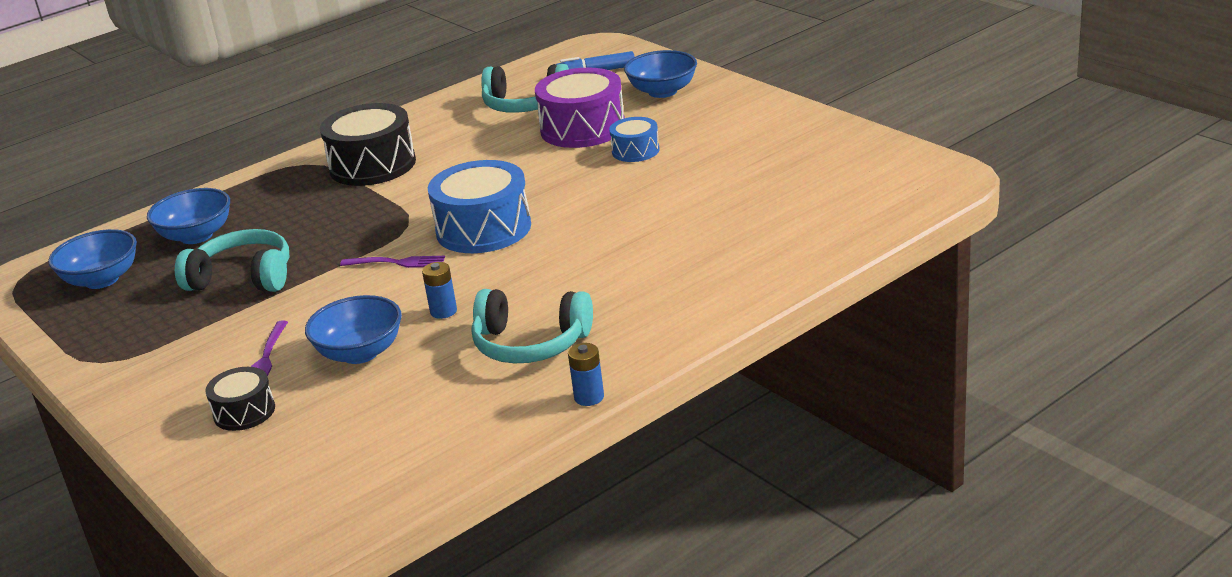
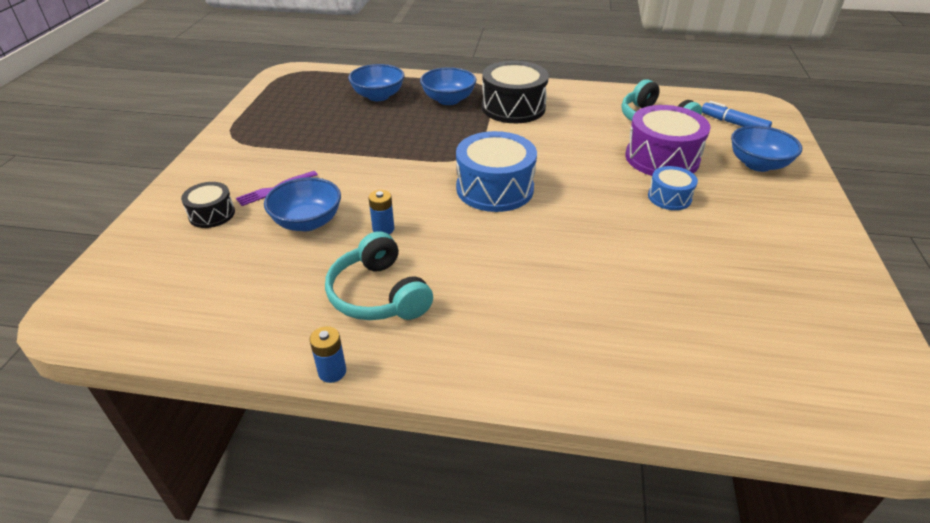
camera: 45 degrees right, 10 degrees up
blue bowl [48,229,137,289] -> blue bowl moved to [420,67,477,105]
turquoise headphones [175,229,289,292] -> none
purple fork [340,256,445,268] -> none

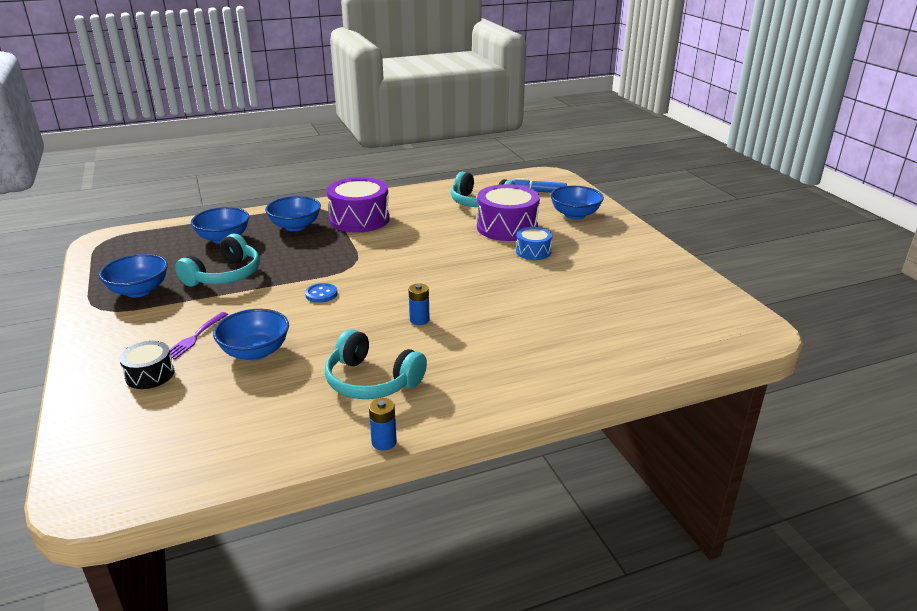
camera: 30 degrees left, 10 degrees down
blue battery [368,190,394,234] -> blue battery moved to [408,283,430,325]
blue drum [456,131,537,212] -> none
black drum [482,61,549,123] -> purple drum [327,177,390,233]
none -> blue bowl [99,254,168,297]
none -> turquoise headphones [175,234,260,287]
none -> blue button [305,283,338,303]

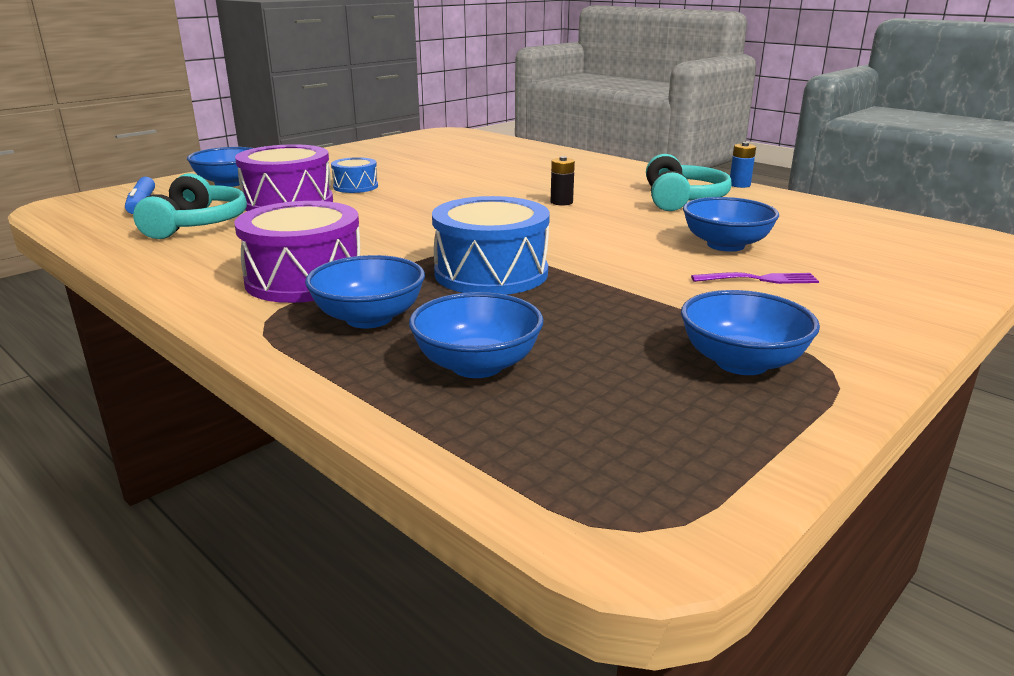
camera: 115 degrees left, 5 degrees down
black drum [119,341,175,389] -> none
turquoise headphones [175,234,260,287] -> none
blue button [305,283,338,303] -> none
blue battery [408,283,430,325] -> black battery [551,156,575,205]
none -> blue drum [432,196,550,295]

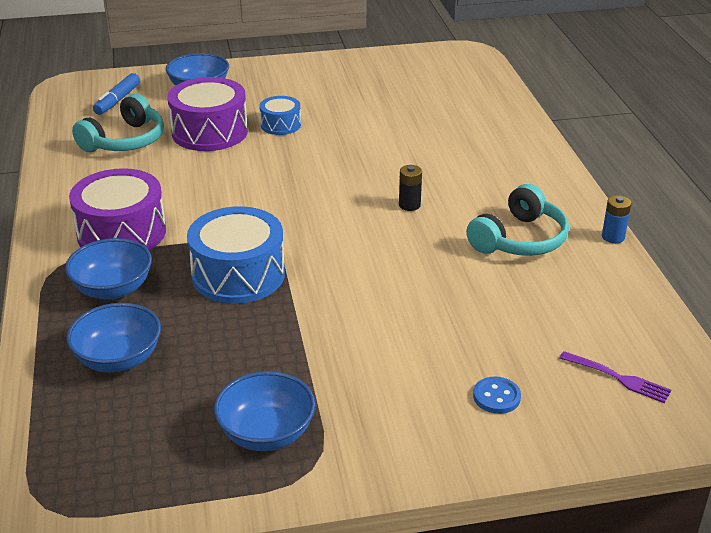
camera: 35 degrees right, 10 degrees up
blue bowl [683,197,779,252] -> none
purple fork [691,272,819,284] -> purple fork moved to [559,351,671,403]
none -> blue button [473,377,521,414]

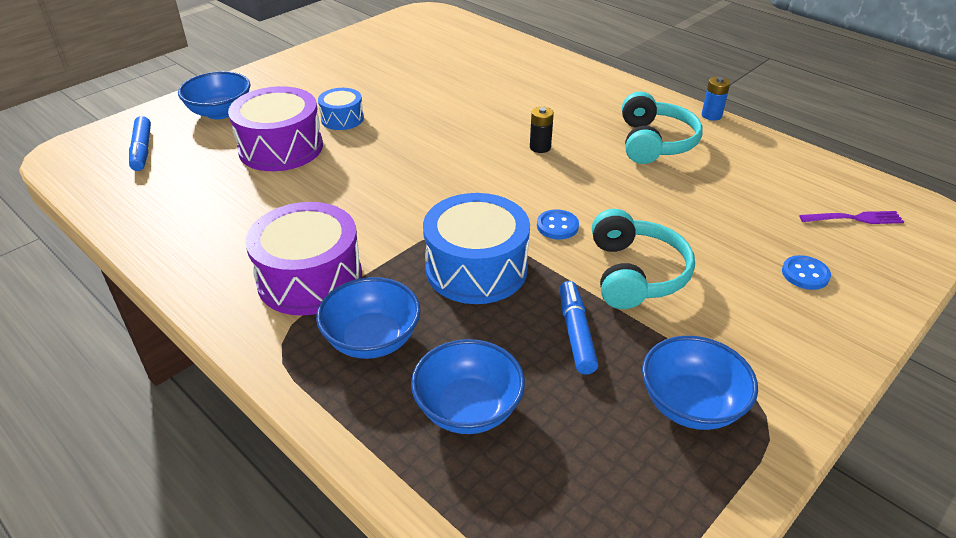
camera: 35 degrees left, 5 degrees up
turquoise headphones [72,94,164,152] -> turquoise headphones moved to [592,209,695,309]
none -> blue button [537,209,579,240]
none -> blue marker [560,281,598,375]

